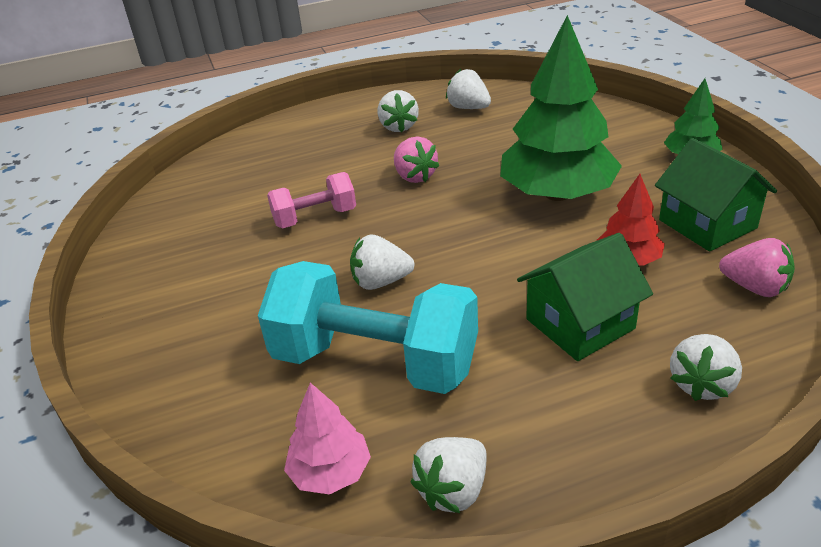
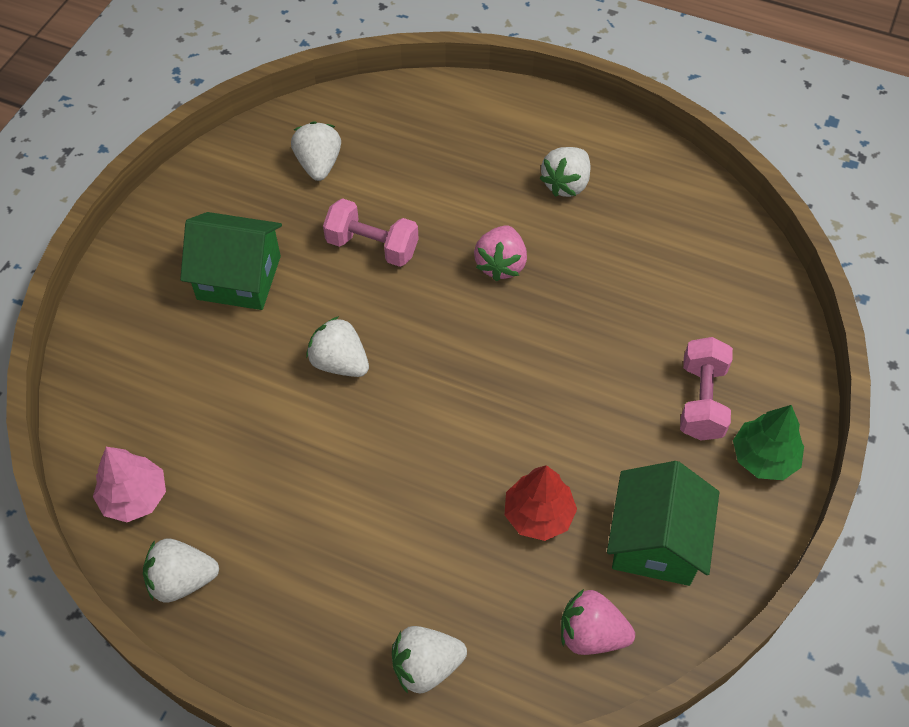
camera: 40 degrees right, 20 degrees up
turquoise dumbbell [258,261,478,394] -> none
white strawberry [446,69,491,109] -> white strawberry moved to [291,121,341,181]
green tree [500,15,622,201] -> none
green house [517,233,653,361] -> green house moved to [180,212,282,310]
pink strawberry [719,238,795,297] -> pink strawberry turned 120 degrees clockwise [561,589,635,655]
none -> pink dumbbell [680,337,733,441]

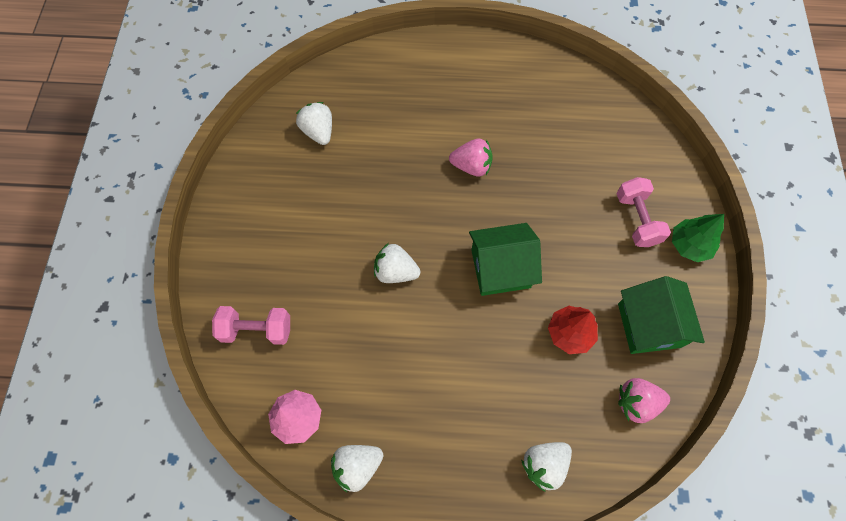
camera: 20 degrees left, 10 degrees up
green house [180,212,282,310] -> green house moved to [469,223,542,296]
pink dumbbell [323,198,418,267] -> pink dumbbell moved to [212,306,290,345]
pink strawberry [474,225,527,281] -> pink strawberry turned 75 degrees counterclockwise [449,138,493,177]
white strawberry [540,147,590,197] -> none

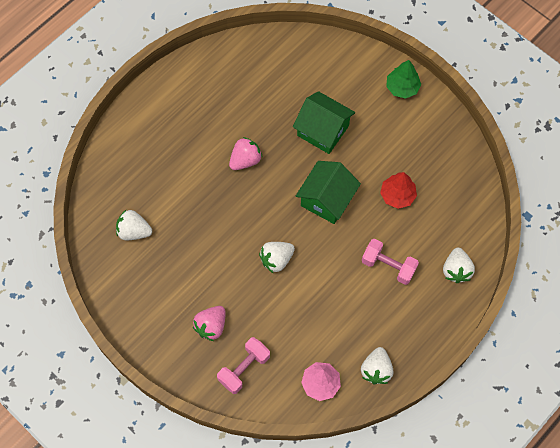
camera: 50 degrees left, 0 degrees up
pink dumbbell [616,177,671,247] -> pink dumbbell moved to [362,239,419,285]
green house [618,276,705,354] -> green house moved to [293,91,355,154]
pink strawberry [618,378,670,423] -> pink strawberry moved to [193,306,225,341]

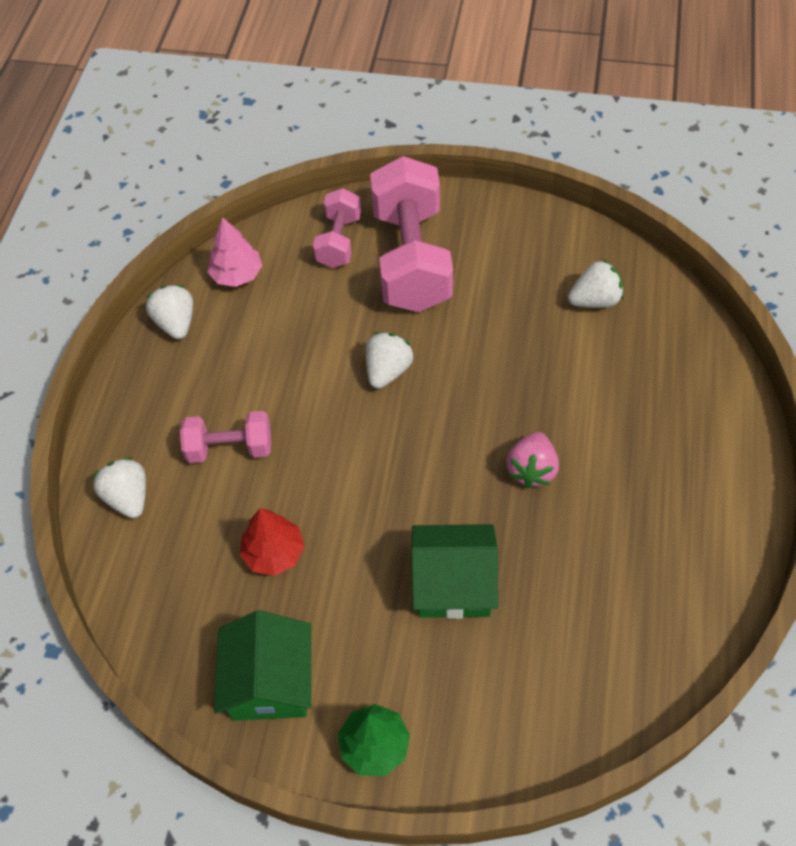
camera: 150 degrees right, 10 degrees down
pink strawberry [193,306,225,341] -> pink dumbbell [370,156,453,312]
green house [296,161,361,224] -> green house moved to [214,610,311,721]

